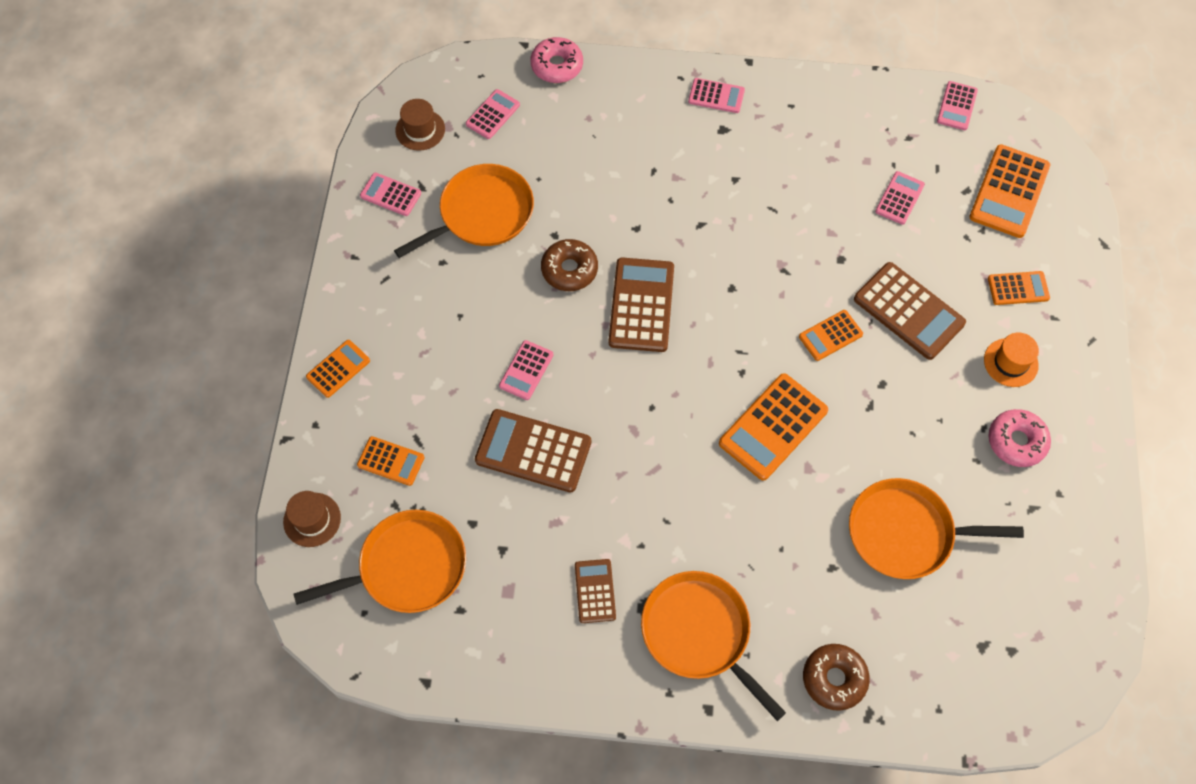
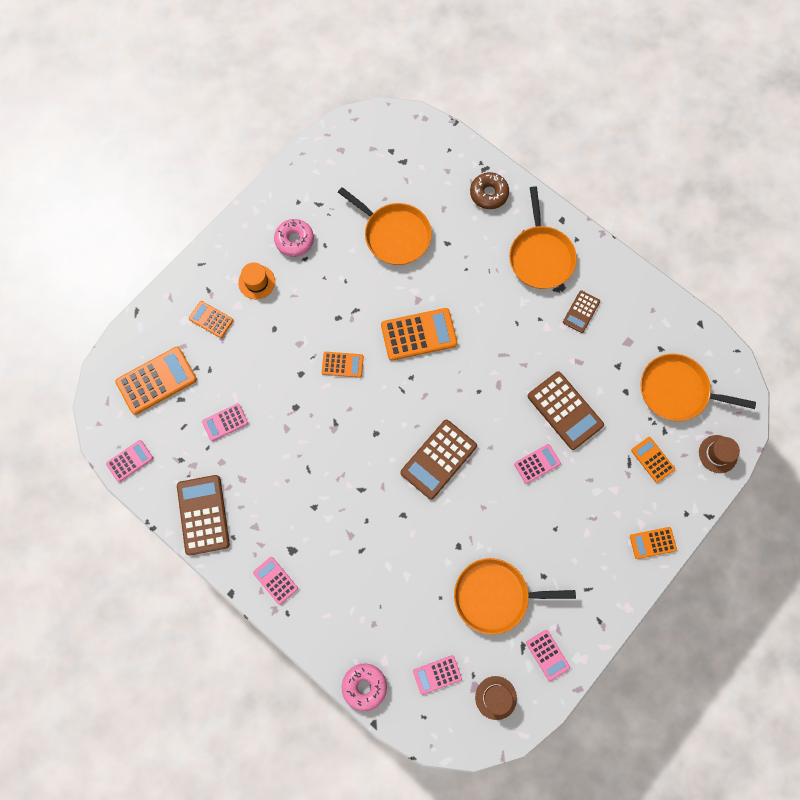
camera: 145 degrees left, 10 degrees up
brown donut [541,239,598,291] -> none
brown calculator [854,262,966,360] -> brown calculator moved to [177,475,230,555]

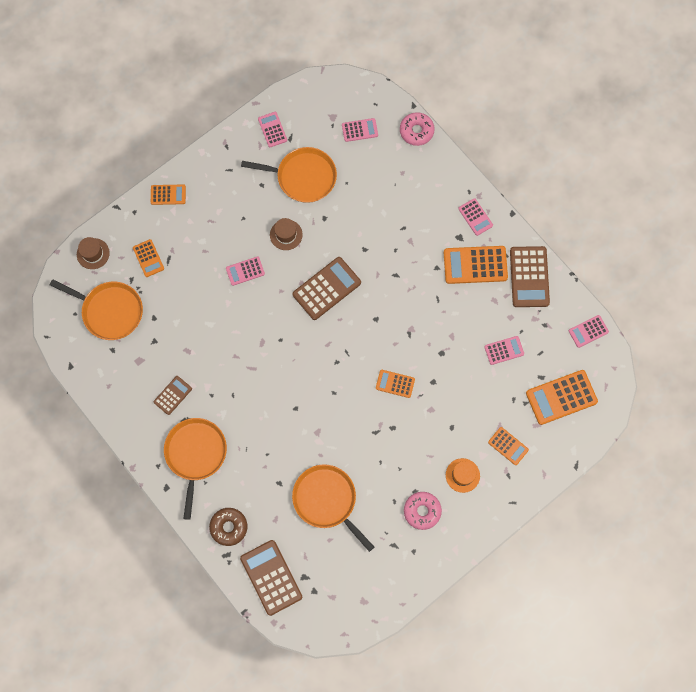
camera: 170 degrees left, 0 degrees up
orange calculator [381,308,457,361] -> orange calculator moved to [444,246,508,284]
brown hat [475,676,517,720] -> brown hat moved to [270,218,303,250]
brown calculator [528,371,604,450] -> brown calculator moved to [240,540,302,616]

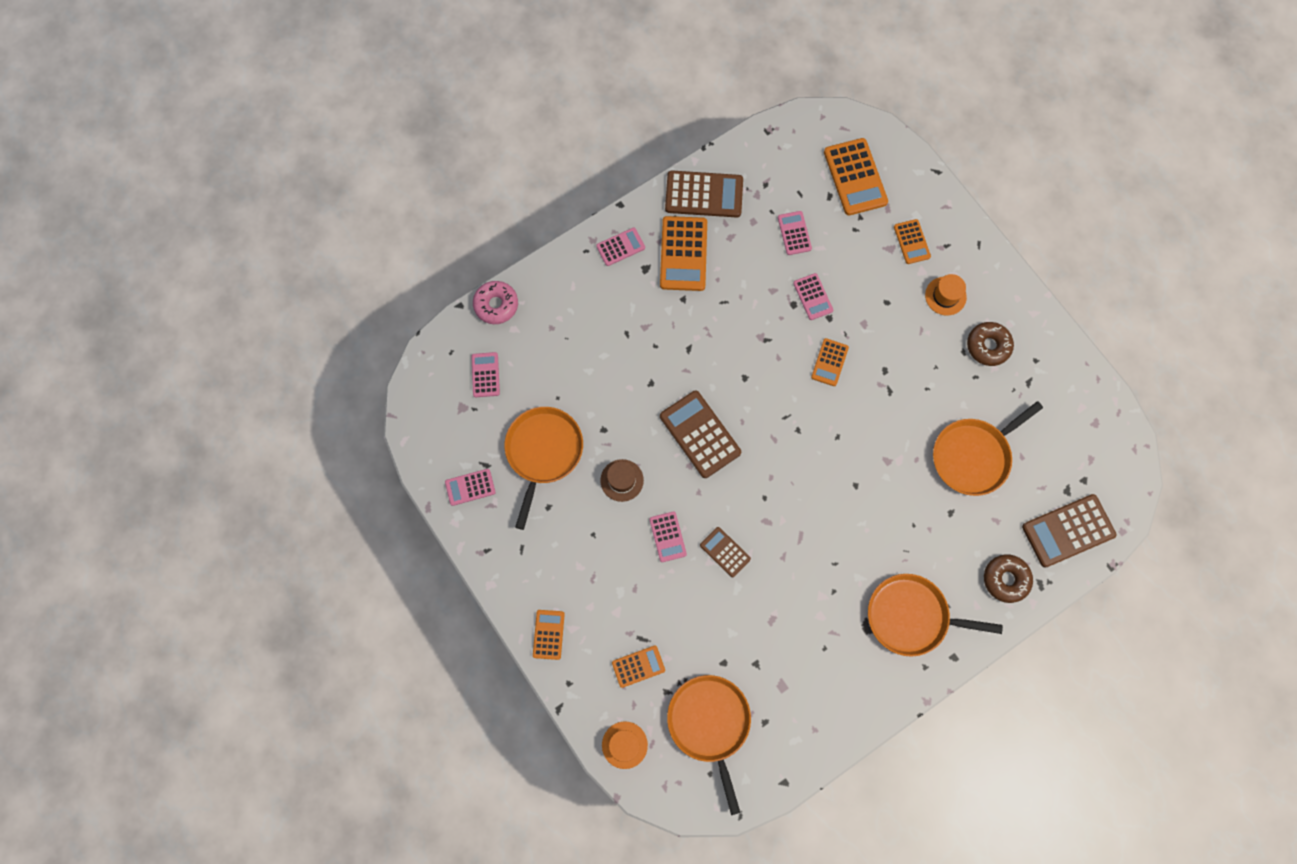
camera: 85 degrees left, 0 degrees up
orange pan [50,279,143,340] -> orange pan turned 45 degrees counterclockwise [667,675,751,815]
brown hat [77,237,110,269] -> orange hat [602,721,648,769]
brown calculator [154,376,192,415] -> brown calculator moved to [700,527,751,577]
pink donut [404,492,442,530] -> brown donut [967,322,1014,366]
orange calculator [488,427,529,465] -> orange calculator turned 120 degrees clockwise [894,219,931,264]
pink calculator [569,315,609,348] -> pink calculator moved to [793,273,833,320]

